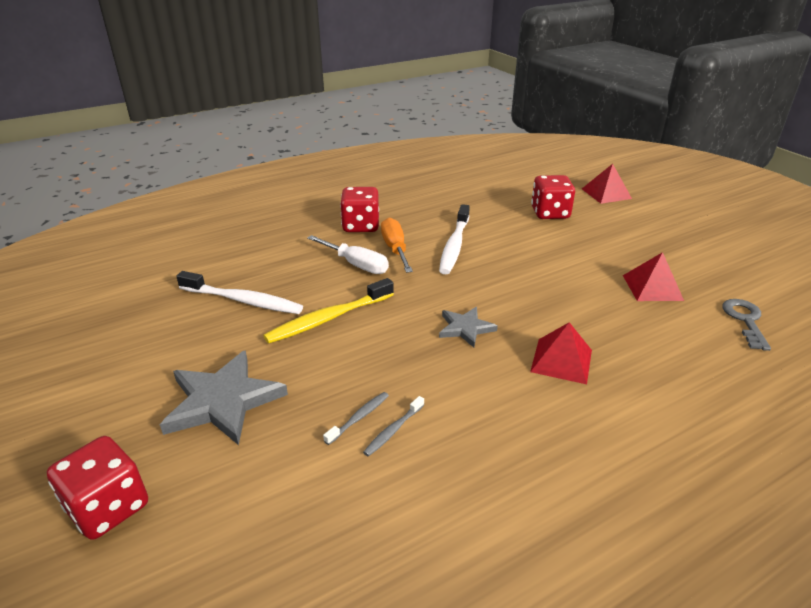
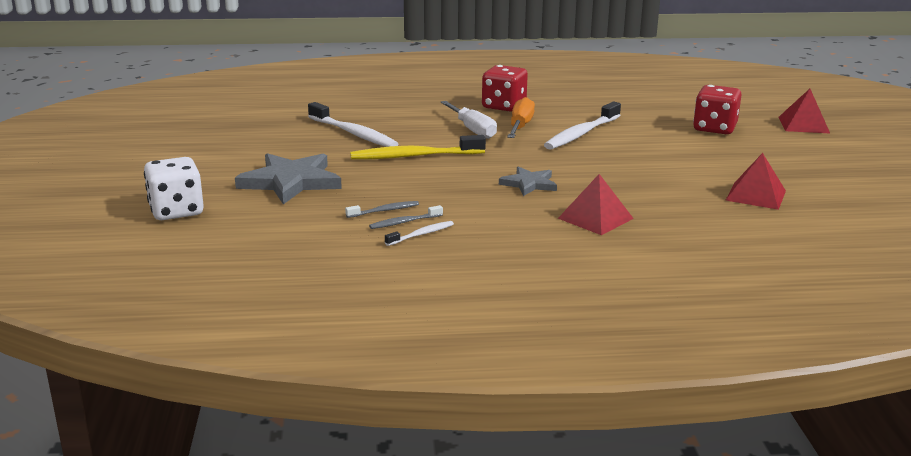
camera: 25 degrees right, 10 degrees down
red dice [47,436,148,540] -> white dice [144,157,204,220]
grey key [723,299,771,351] -> none
none -> white toothbrush [385,221,454,246]

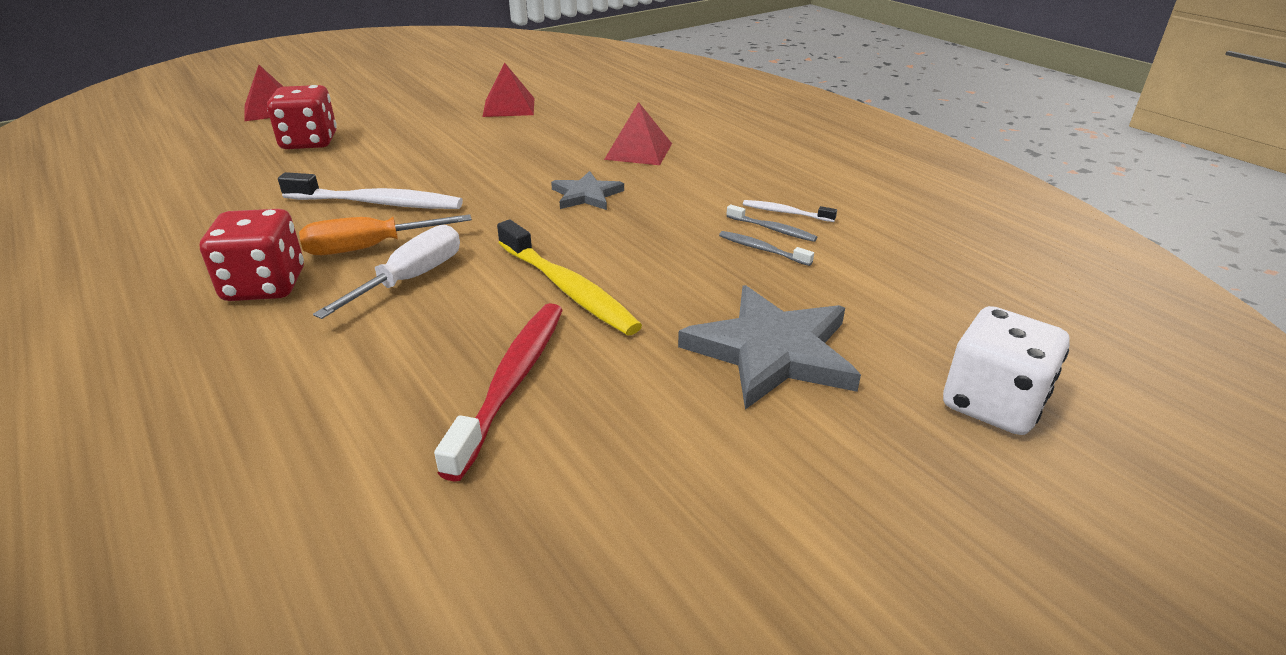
camera: 120 degrees left, 10 degrees up
white toothbrush [308,102,398,147] -> red toothbrush [434,303,563,482]

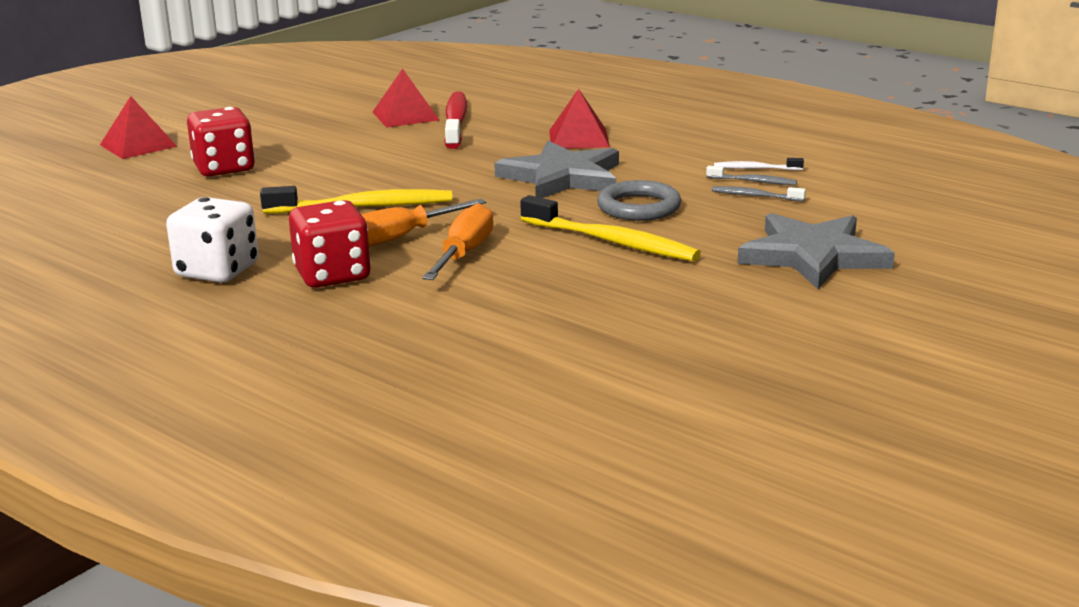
camera: 15 degrees left, 10 degrees down
white toothbrush [278,172,463,209] -> yellow toothbrush [260,186,452,214]
white screwdriver [313,225,460,319] -> orange screwdriver [422,203,494,280]
red toothbrush [434,303,563,482] -> red toothbrush moved to [444,91,467,149]
grey star [551,171,624,210] -> grey star [494,141,619,198], size x1.77
white dice [943,306,1070,435] -> white dice moved to [166,197,259,283]
none -> grey ring [597,180,681,221]

